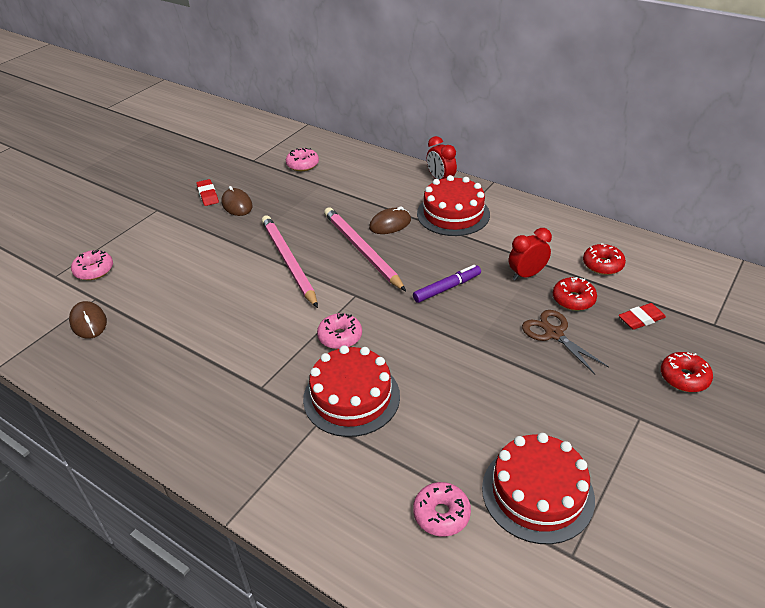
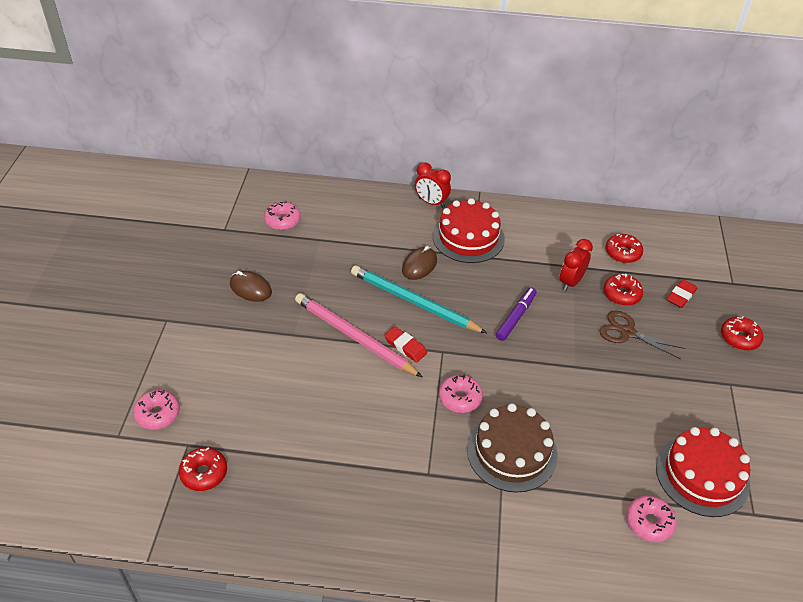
camera: 30 degrees left, 5 degrees up
brown mouse [69,301,107,339] -> red donut [179,447,227,491]
red eraser [196,179,219,206] -> red eraser moved to [384,326,427,362]
red cake [303,345,400,437] -> brown cake [467,403,558,493]
pink pencil [324,207,406,291] -> turquoise pencil [351,265,487,333]

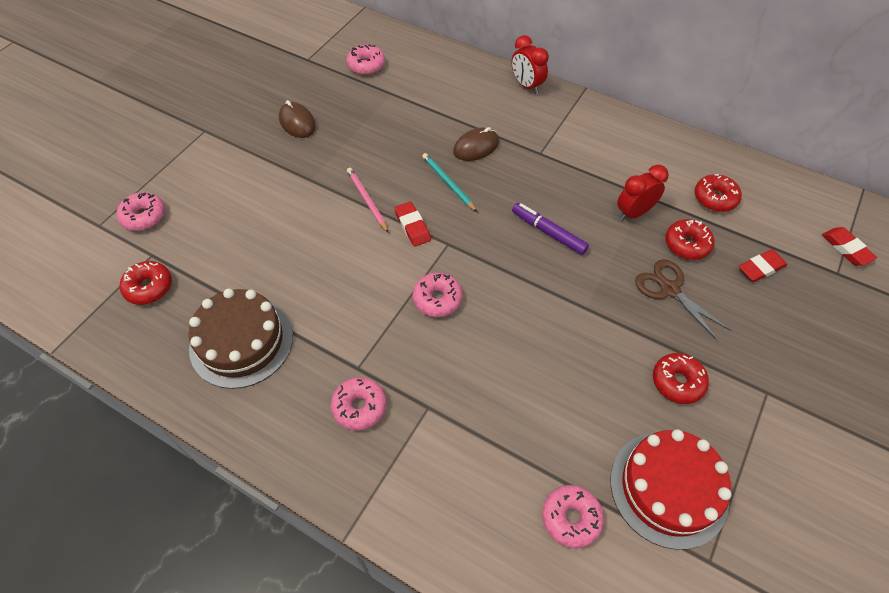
camera: 25 degrees right, 10 degrees up
pink pencil [295,293,422,377] -> pink pencil [347,168,389,233], size x0.53
turquoise pencil [351,265,487,333] -> turquoise pencil [422,153,477,212], size x0.53
red cake [433,198,505,263] -> none
brown cake [467,403,558,493] -> brown cake moved to [189,289,293,389]
purple marker [496,287,537,341] -> purple marker turned 105 degrees counterclockwise [512,203,589,255]
red donut [721,316,763,351] -> red donut moved to [653,353,709,404]
none -> pink donut [331,377,387,431]
none -> red eraser [822,227,877,265]

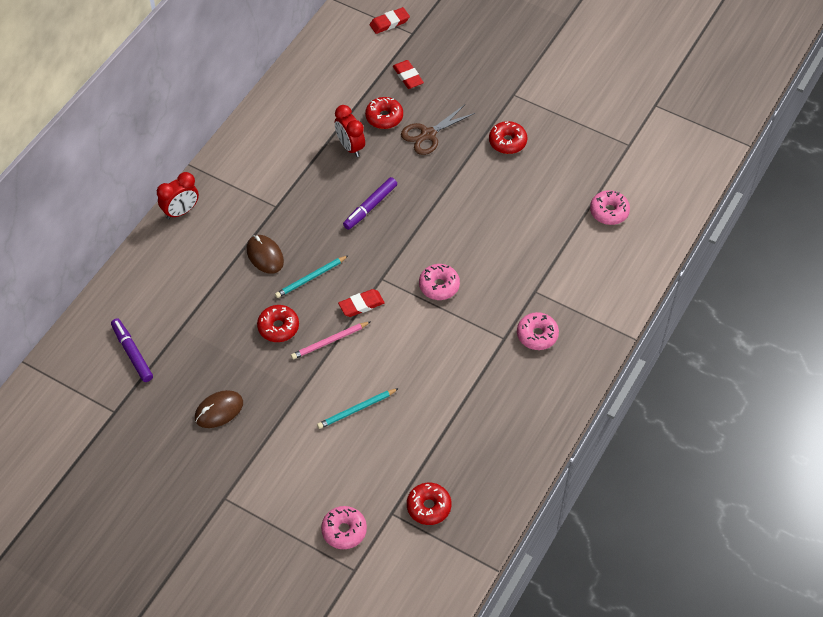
camera: 90 degrees left, 0 degrees up
brown cake [189,289,293,389] -> none
pink donut [347,44,385,75] -> purple marker [111,318,153,382]
red cake [610,429,732,550] -> none
red donut [695,174,742,212] -> red donut moved to [257,305,299,342]
none -> turquoise pencil [317,388,399,429]

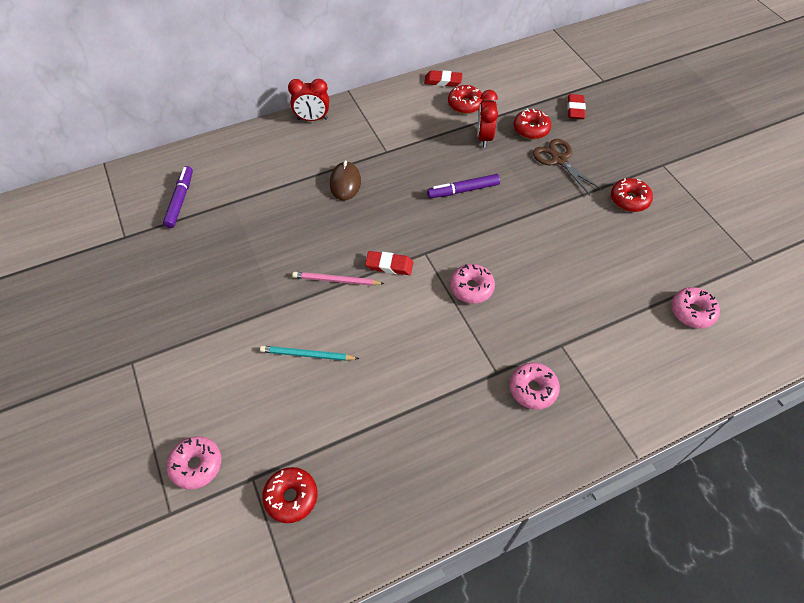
camera: 35 degrees right, 0 degrees up
brown mouse [195,390,243,428] -> none
red donut [257,305,299,342] -> red donut moved to [448,85,484,114]
turquoise pencil [275,255,349,298] -> none
red eraser [370,7,410,34] -> red eraser moved to [424,70,463,87]
brown scissors [401,105,475,155] -> brown scissors turned 60 degrees clockwise [533,139,602,195]

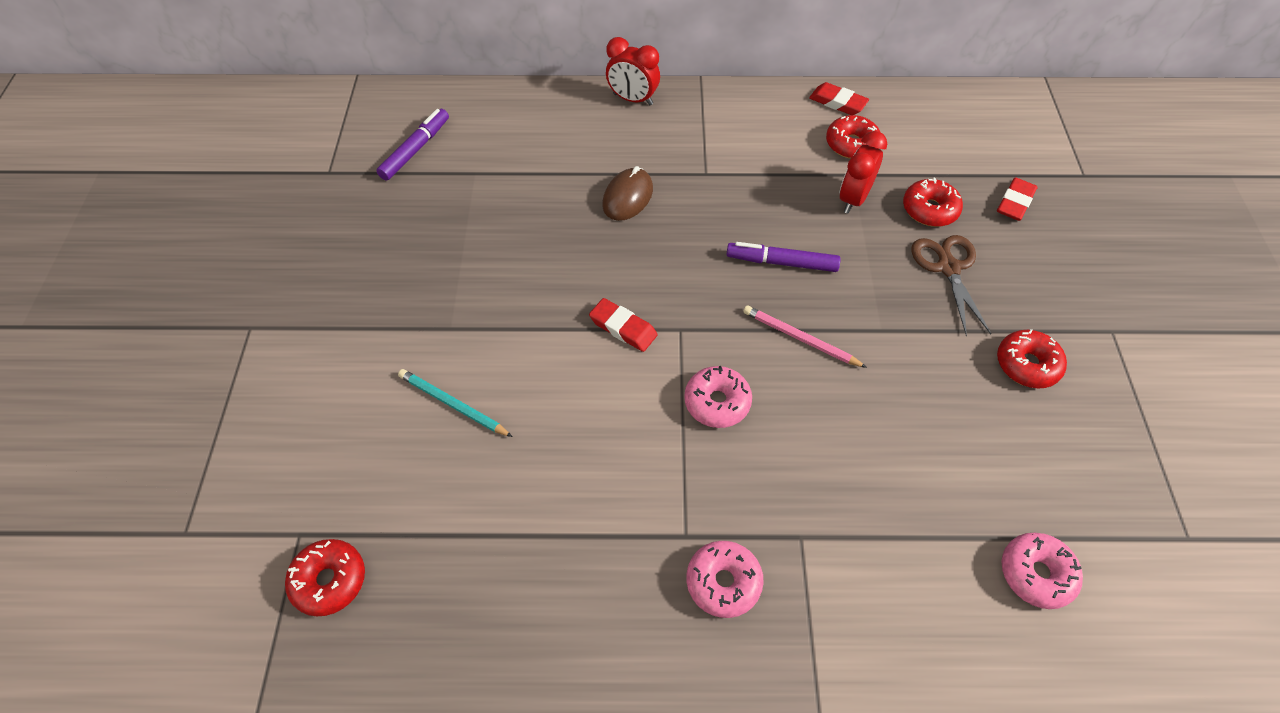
camera: 25 degrees right, 0 degrees up
pink donut [167,436,222,489] -> none
pink pencil [292,272,385,286] -> pink pencil moved to [743,306,867,368]

